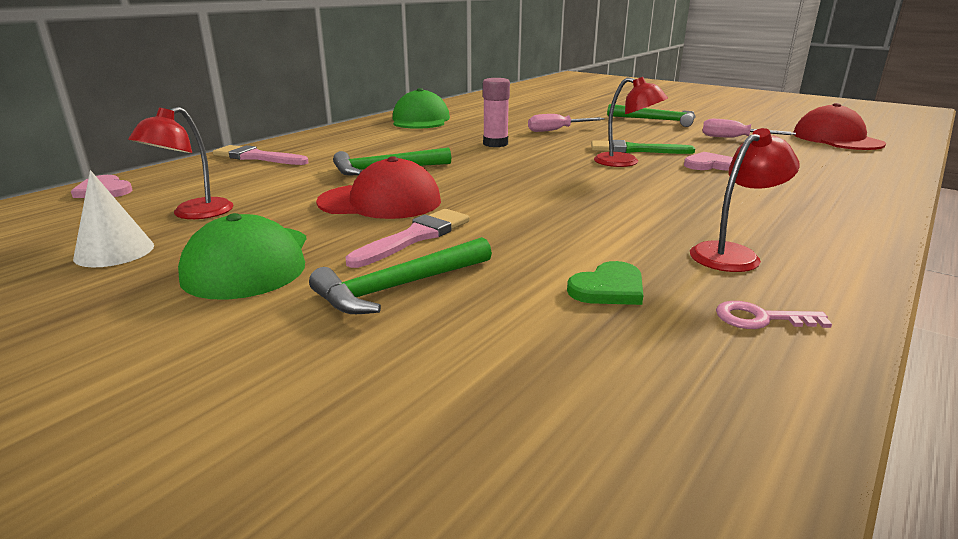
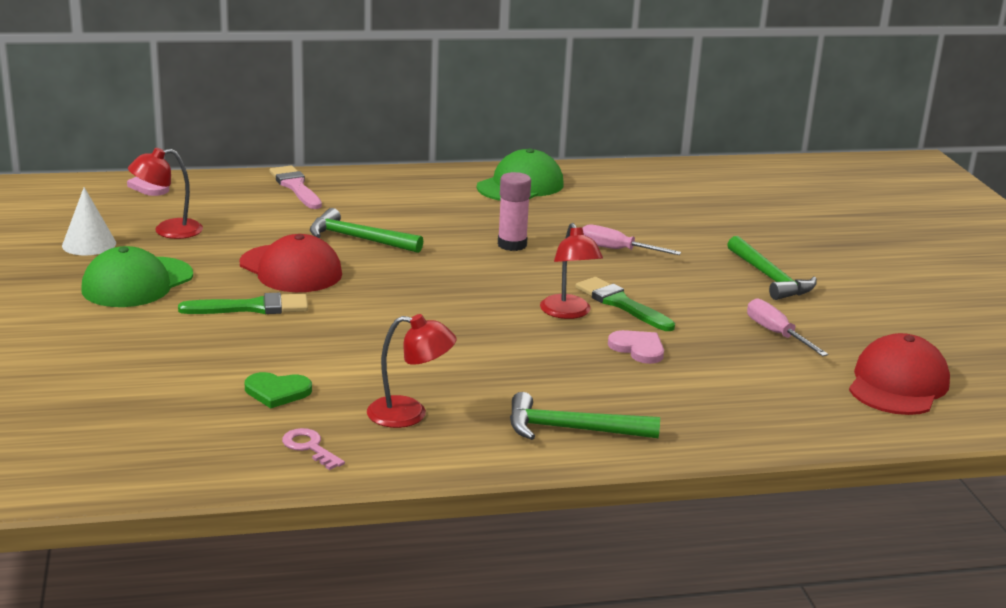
camera: 40 degrees right, 0 degrees up
green hammer [309,237,492,314] -> green hammer moved to [510,392,660,440]
pink brush [346,209,470,268] -> green brush [178,293,308,314]

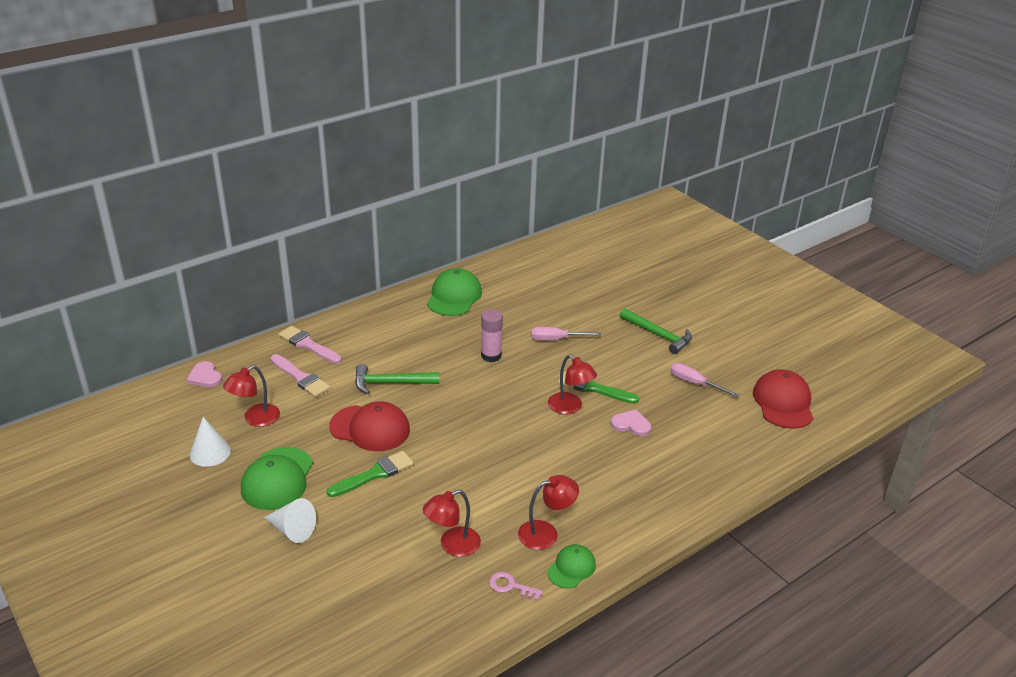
camera: 25 degrees left, 10 degrees up
green heart [245,372,312,408] -> red lamp [423,490,481,557]
green hammer [510,392,660,440] -> none
none -> white cone [264,498,316,543]
none -> pink brush [271,354,330,397]
none -> green cap [547,544,596,589]

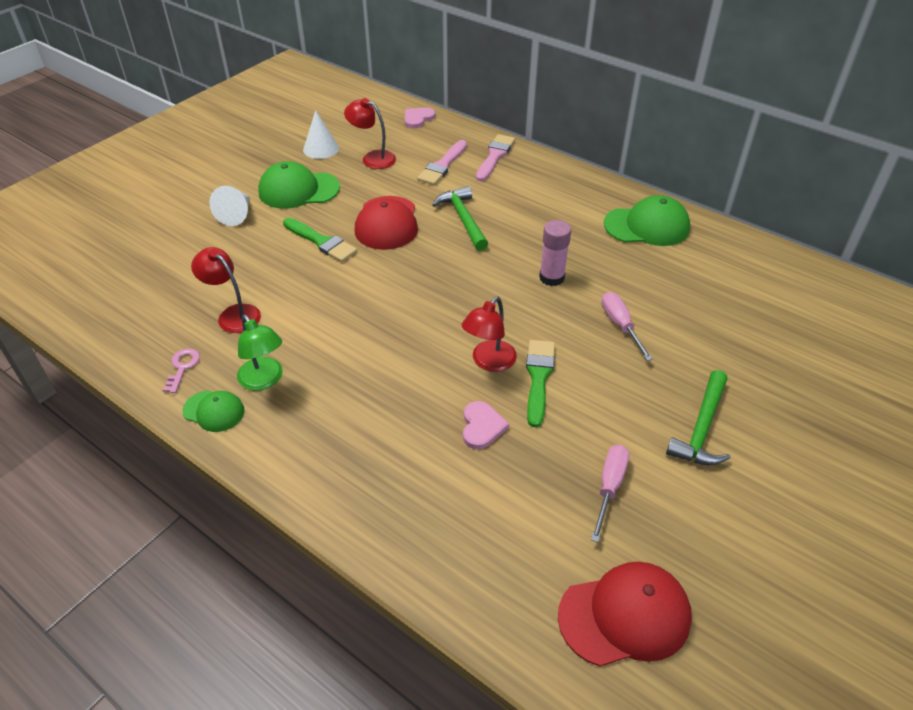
camera: 75 degrees right, 10 degrees up
red lamp [518,475,579,550] -> green lamp [237,315,283,391]

